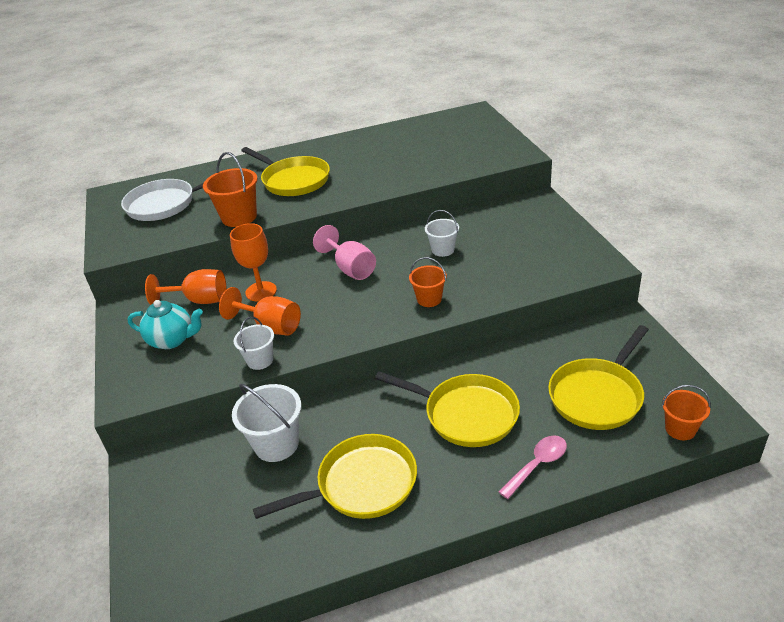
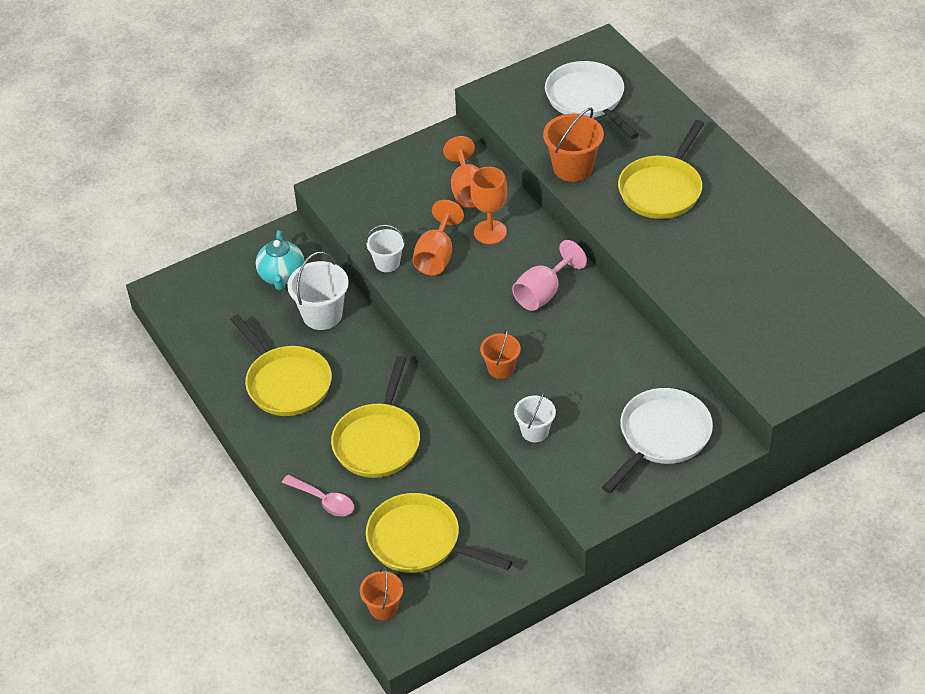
camera: 75 degrees right, 10 degrees up
turquoise teapot [127,300,203,349] -> turquoise teapot moved to [256,230,304,290]
white bucket [425,210,459,257] -> white bucket moved to [514,392,556,442]
none -> white pan [602,388,713,493]

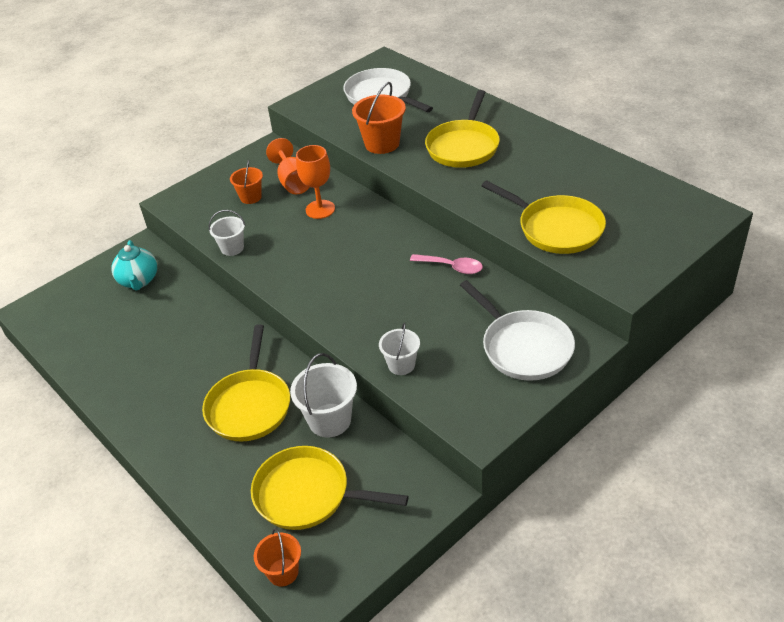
camera: 10 degrees left, 5 degrees down
yellow pan [230,314,332,416] -> yellow pan moved to [482,180,606,254]
pink spoon [282,475,354,516] -> pink spoon moved to [410,254,483,274]
white bucket [287,252,349,330] -> white bucket moved to [290,353,357,437]
orange goblet [412,200,464,275] -> none
orange bucket [480,329,521,379] -> orange bucket moved to [230,160,263,204]
pink goblet [512,240,587,311] -> none
white pan [602,388,713,493] -> white pan turned 120 degrees clockwise [460,280,575,381]

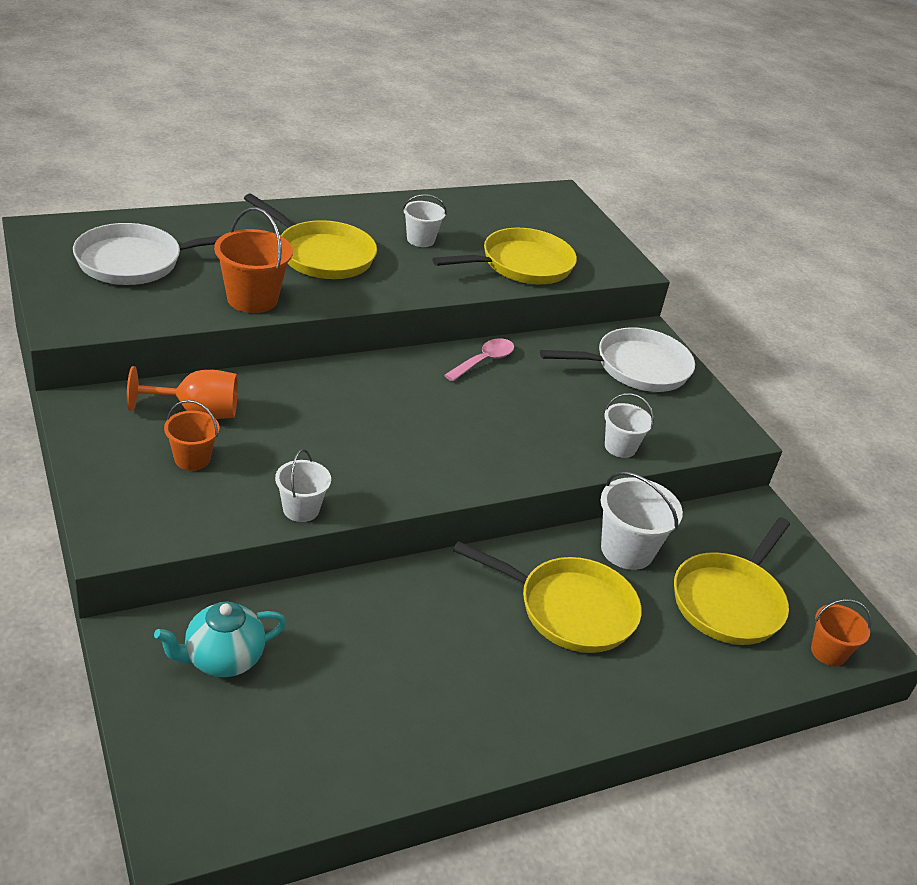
camera: 80 degrees left, 5 degrees down
turquoise teapot [111,240,157,291] -> turquoise teapot turned 150 degrees clockwise [154,601,286,677]
orange goblet [296,145,335,219] -> none
none -> white bucket [403,194,446,247]

